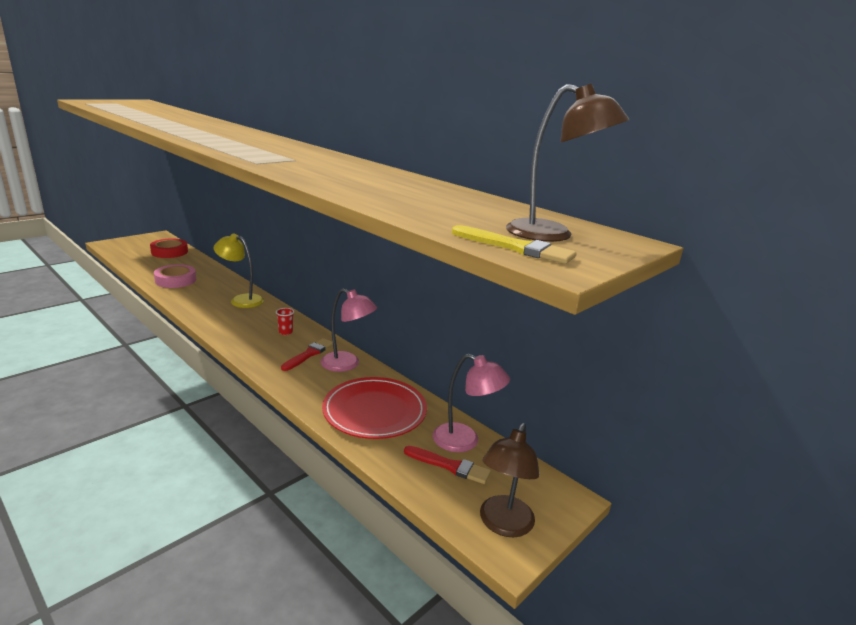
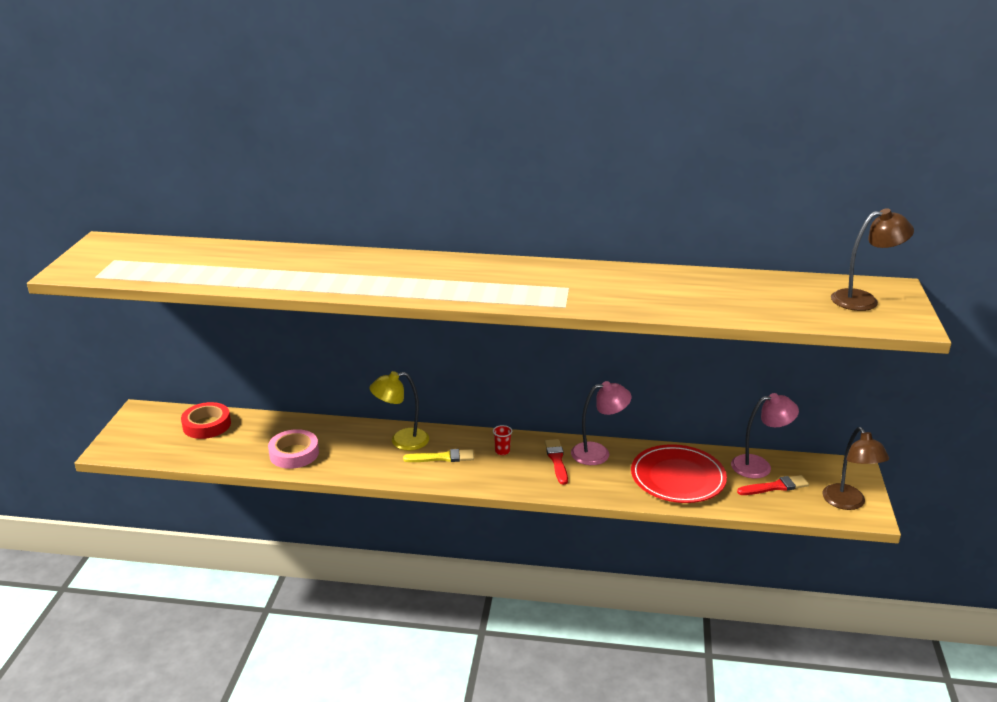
camera: 35 degrees left, 5 degrees up
yellow brush [452,225,576,264] -> yellow brush moved to [403,449,474,462]

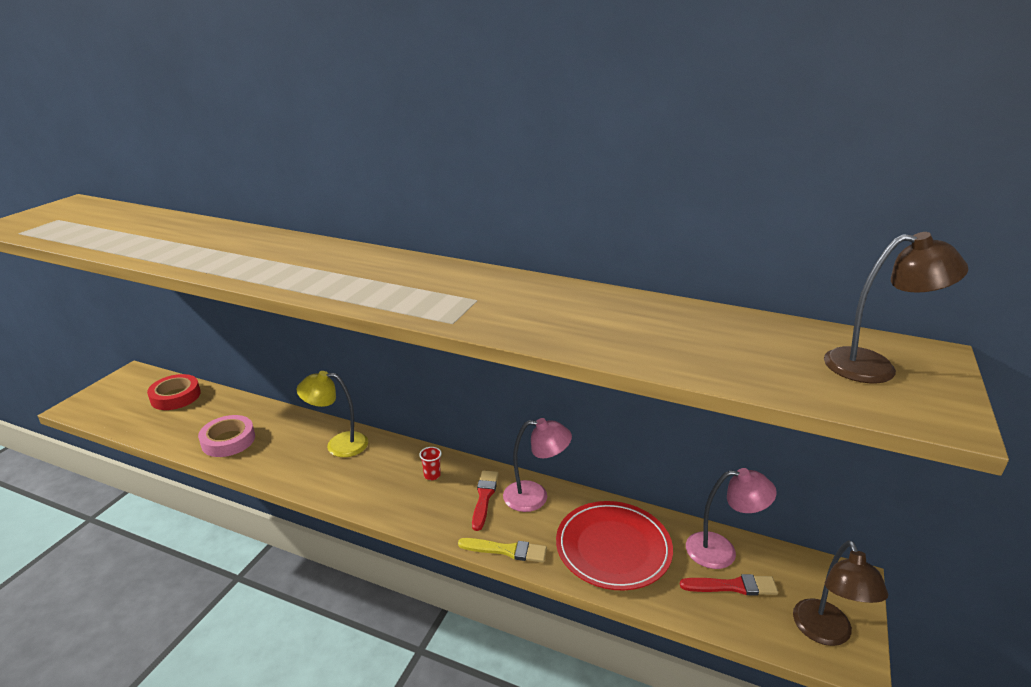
camera: 15 degrees right, 0 degrees up
yellow brush [403,449,474,462] -> yellow brush moved to [458,538,547,563]

